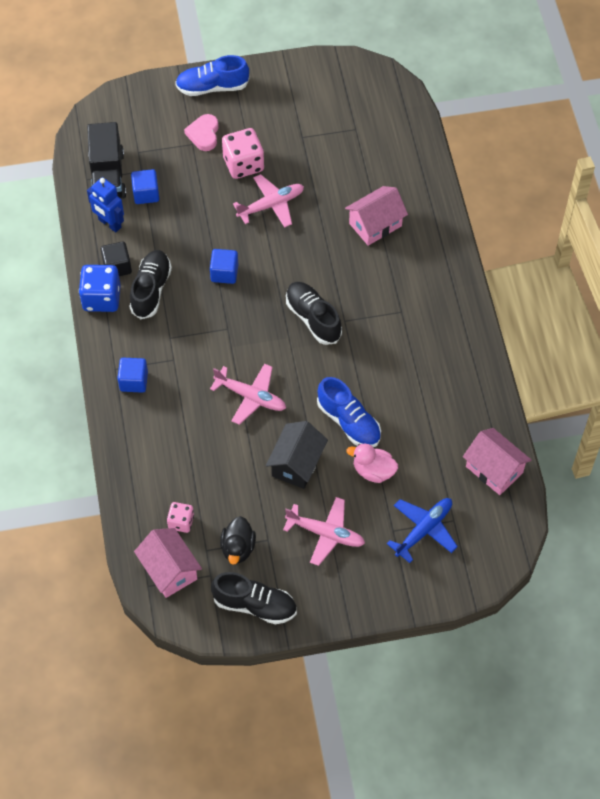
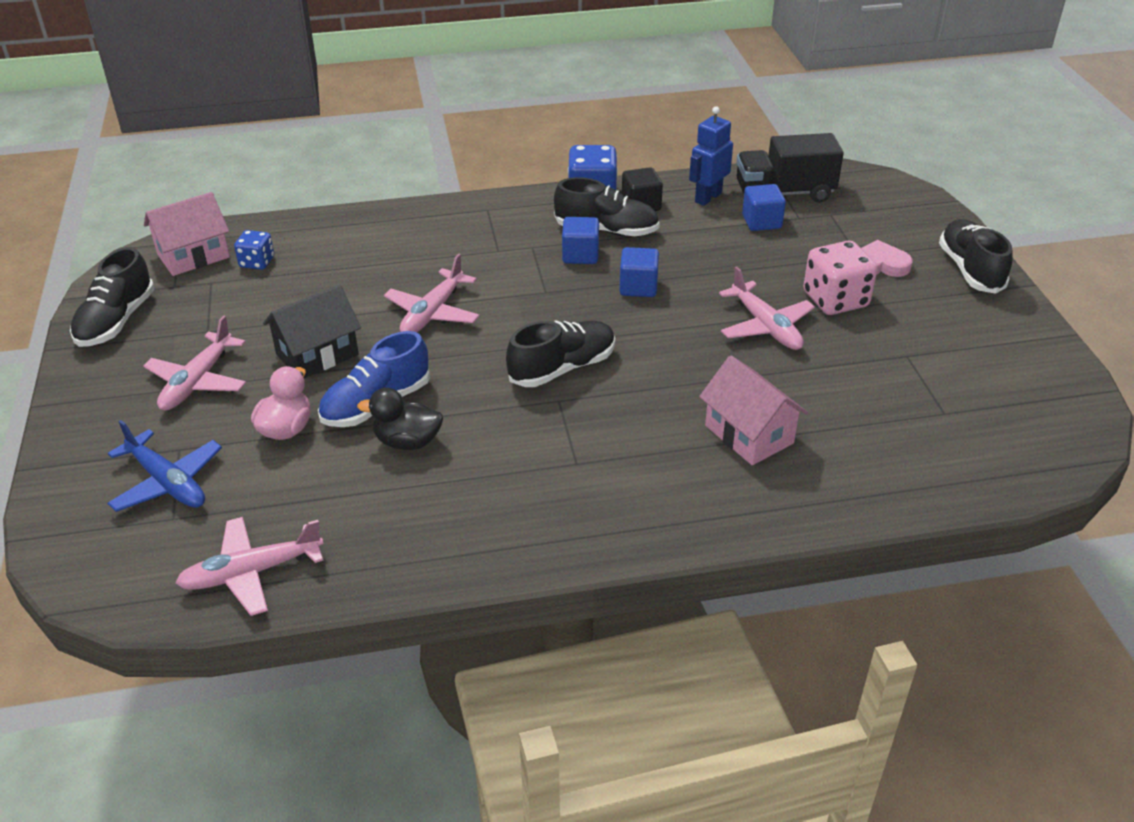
camera: 90 degrees right, 20 degrees down
blue cube [117,358,148,393] -> blue cube moved to [562,217,599,264]
pink dice [167,502,194,533] -> blue dice [234,230,274,270]
blue shoe [175,55,249,96] -> black shoe [939,219,1012,294]
black duck [220,516,256,565] -> black duck moved to [357,388,443,450]
black house [266,421,328,489] -> black house turned 60 degrees counterclockwise [263,285,361,378]
pink house [463,428,531,495] -> pink plane [176,517,324,616]

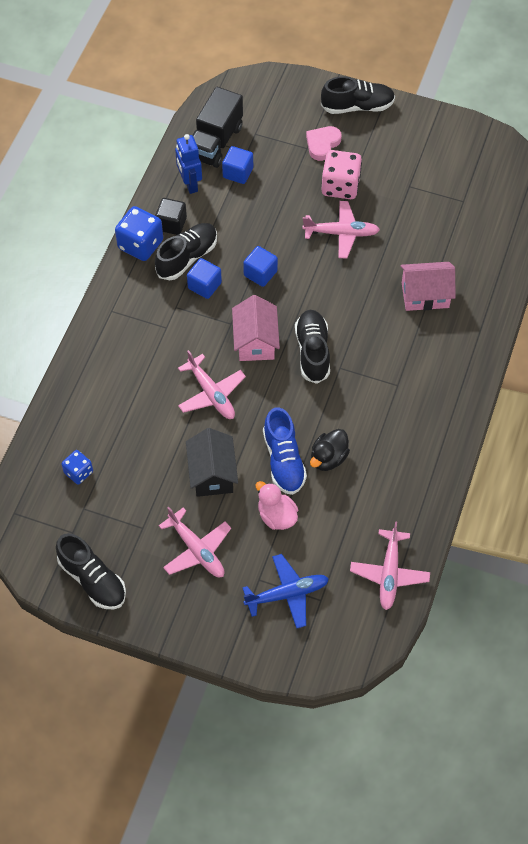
camera: 60 degrees left, 20 degrees up
pink house [144,192,230,276] -> pink house moved to [232,295,280,361]
black shoe [939,219,1012,294] -> black shoe turned 150 degrees clockwise [321,76,395,114]

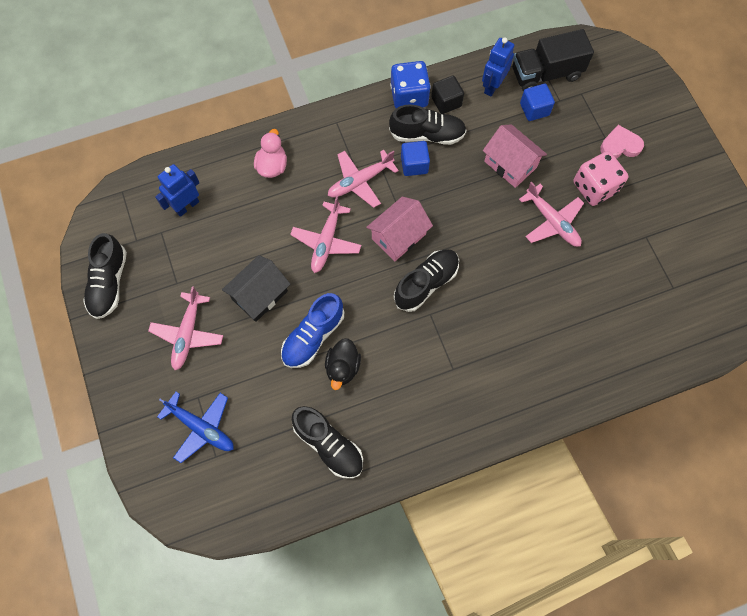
camera: 50 degrees right, 10 degrees up
blue dice [61,450,93,485] -> blue robot [155,164,200,217]
blue cube [243,246,278,287] -> none
pink duck [256,481,298,530] -> pink duck moved to [254,129,287,178]
black duck [310,429,350,471] -> black duck turned 75 degrees counterclockwise [325,338,361,390]
black shoe [321,76,395,114] -> black shoe moved to [292,406,363,478]
pink plane [350,521,430,610] -> pink plane moved to [328,150,399,208]
pink house [400,262,456,311] -> pink house moved to [483,124,547,188]

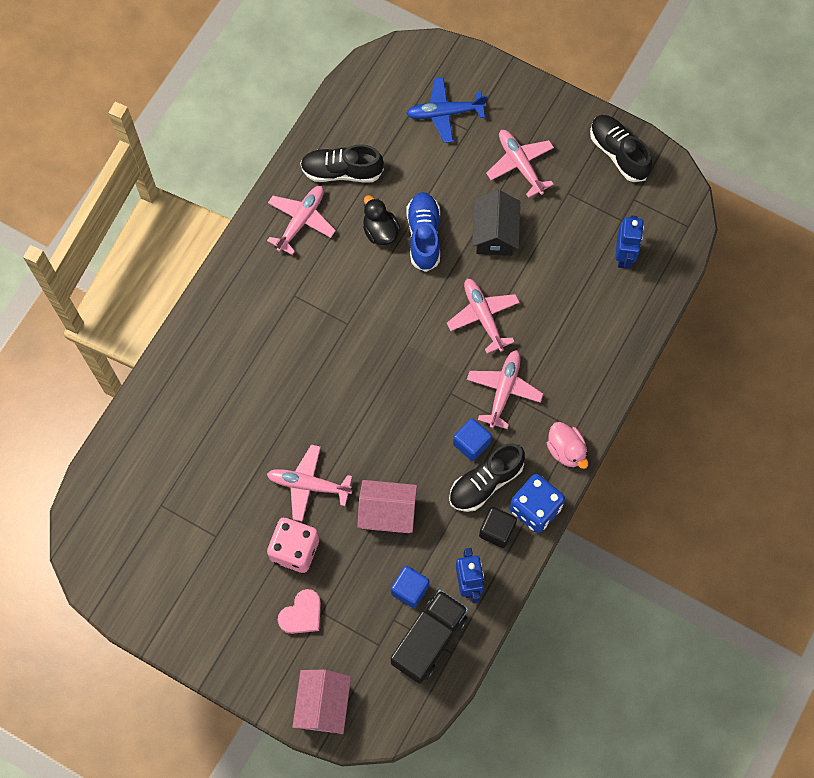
camera: 140 degrees right, 0 degrees up
pink duck [254,129,287,178] -> pink duck moved to [547,422,588,469]
pink house [366,196,433,261] -> pink house moved to [292,669,351,734]
black shoe [394,249,459,312] -> none
none -> pink plane [267,186,336,255]

